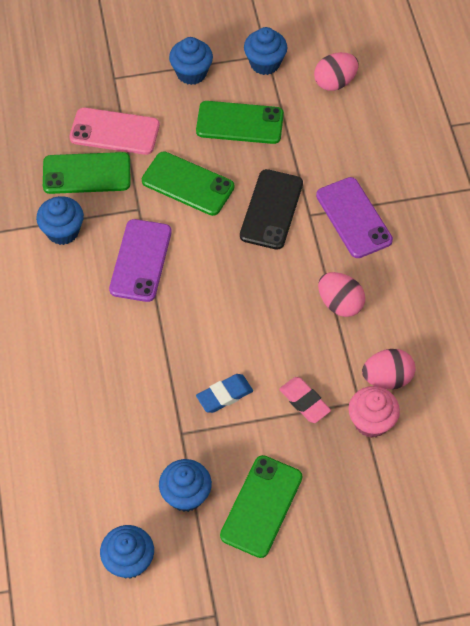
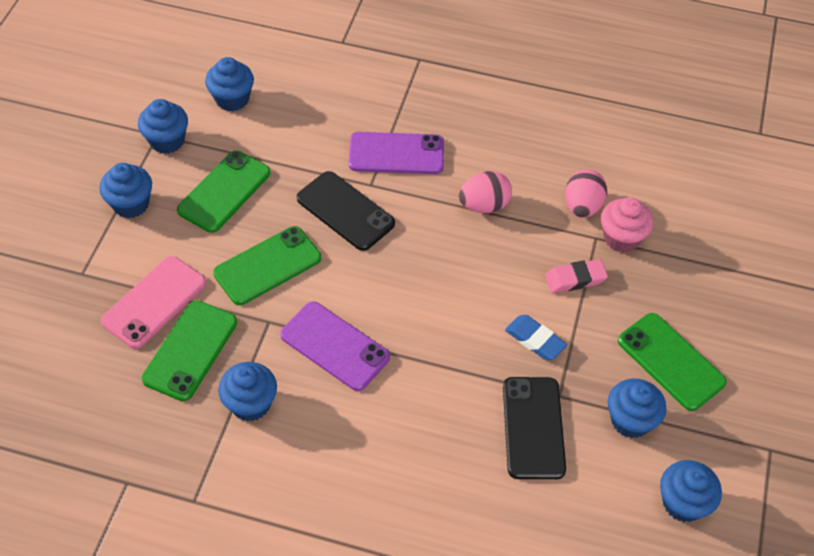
camera: 65 degrees left, 5 degrees down
blue eraser [196,374,253,413] -> blue eraser turned 45 degrees counterclockwise [505,315,567,360]
pink egg [314,52,358,91] -> blue cupcake [205,57,254,111]
none -> black phone [503,377,566,479]

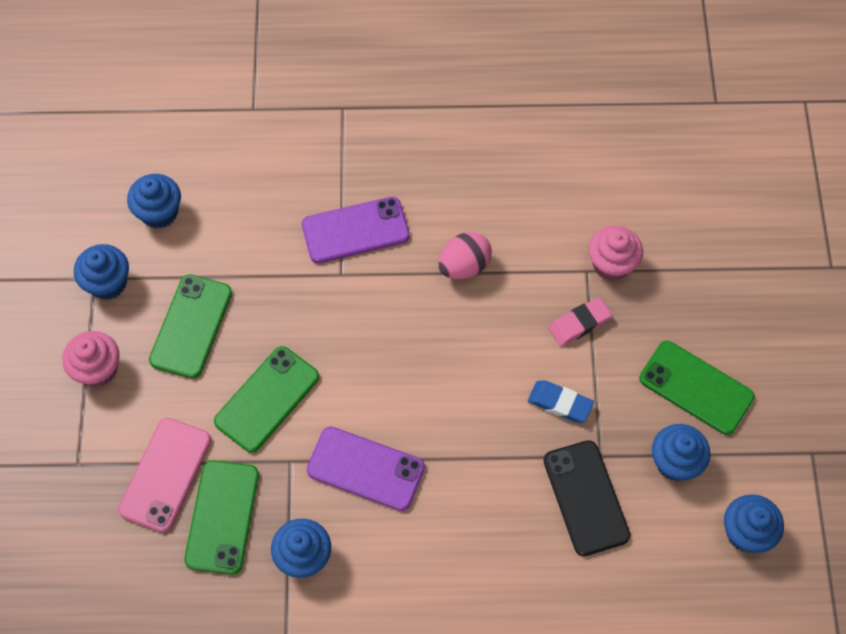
camera: 15 degrees left, 10 degrees up
blue cupcake [99,163,152,218] -> pink cupcake [63,331,119,387]
black phone [297,171,395,251] -> none
pink egg [565,169,607,218] -> none

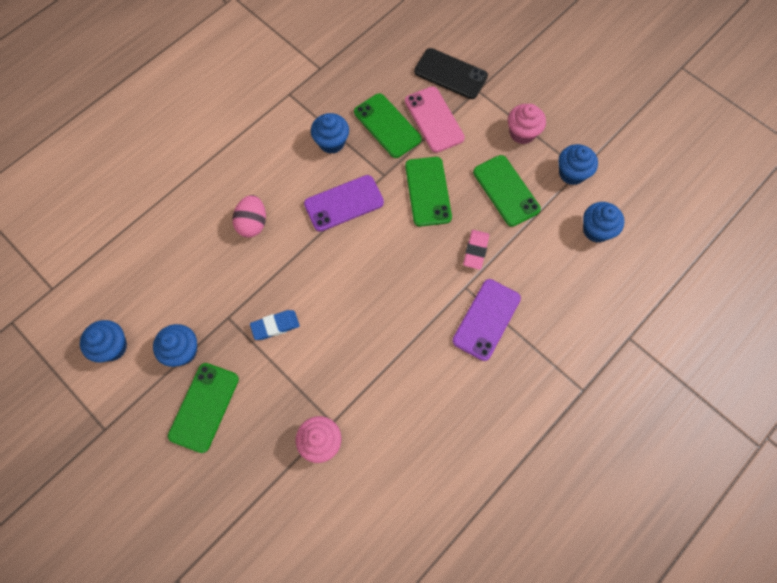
camera: 135 degrees right, 5 degrees up
pink egg [438,232,492,279] -> pink egg moved to [232,195,266,238]
black phone [543,440,630,556] -> black phone moved to [414,48,488,99]
pink eraser [549,297,612,346] -> pink eraser moved to [463,230,489,270]
green phone [639,341,755,435] -> green phone turned 60 degrees counterclockwise [168,363,239,453]

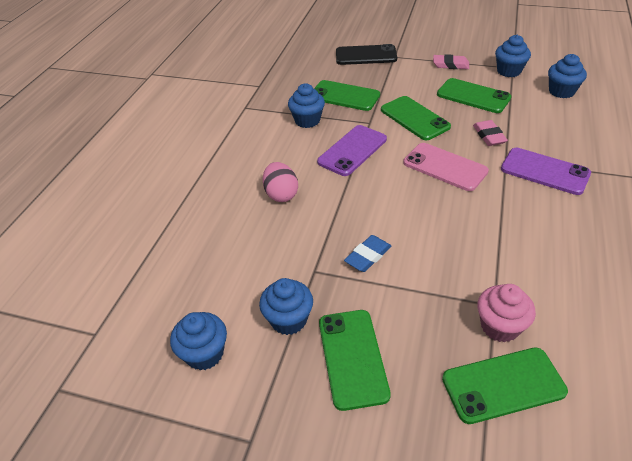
camera: 25 degrees left, 25 degrees down
pink phone [405,86,465,153] -> pink phone moved to [403,143,489,191]
purple phone [452,279,521,361] -> purple phone turned 60 degrees counterclockwise [501,148,591,195]
pink cupcake [508,104,546,144] -> pink eraser [433,54,469,69]
none -> green phone [442,347,568,424]

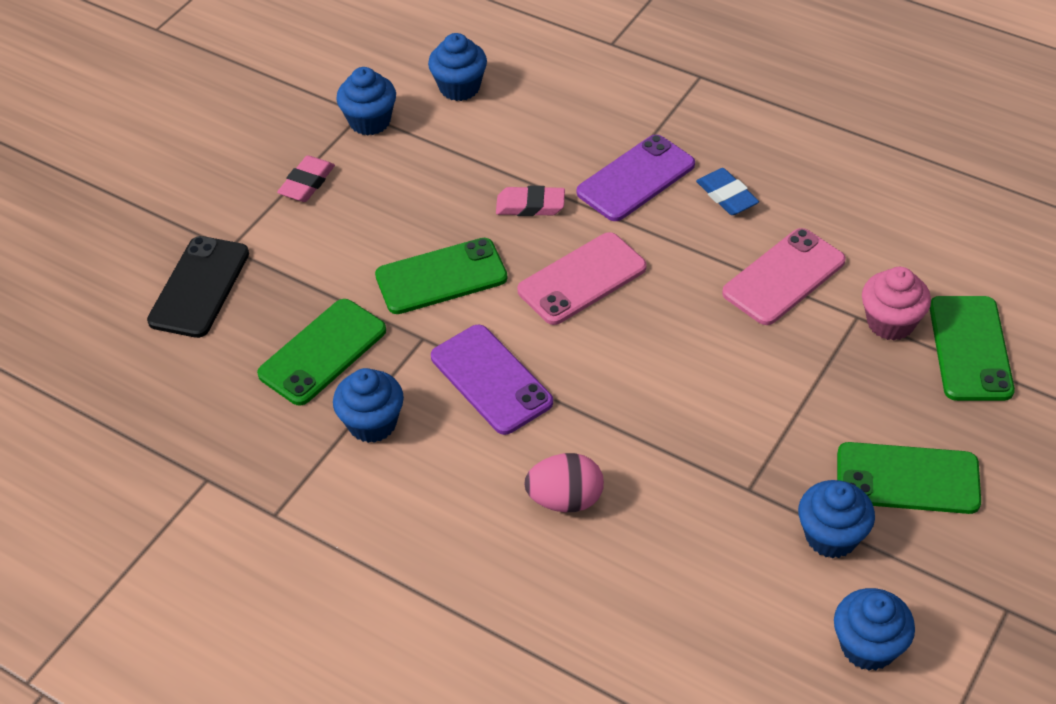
camera: 75 degrees left, 5 degrees up
blue eraser [344,235,391,272] -> blue eraser moved to [696,168,759,215]
green phone [437,78,511,113] -> none
none -> pink phone [722,228,846,325]

